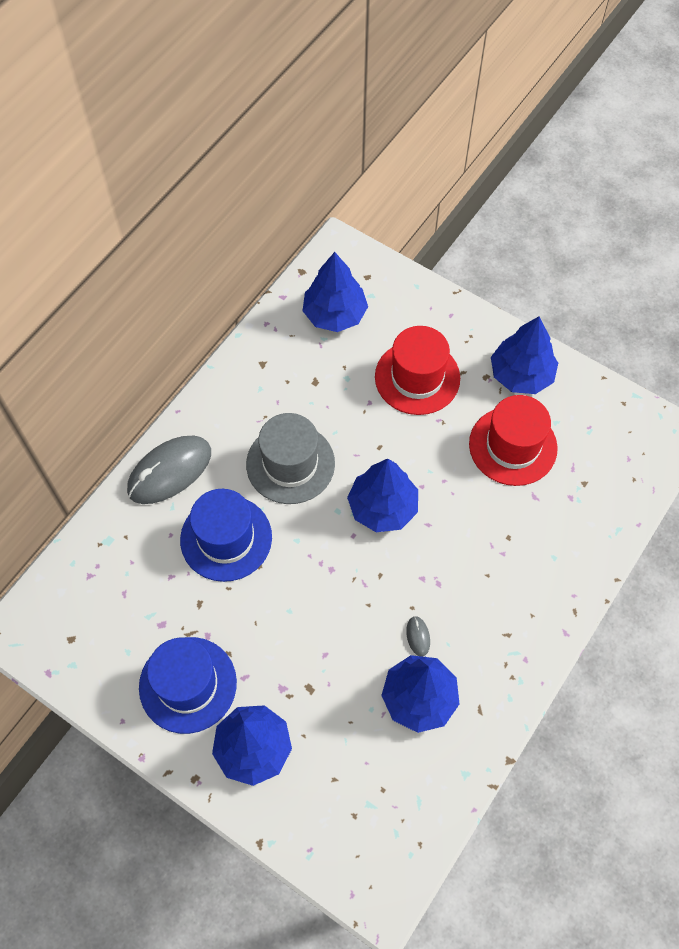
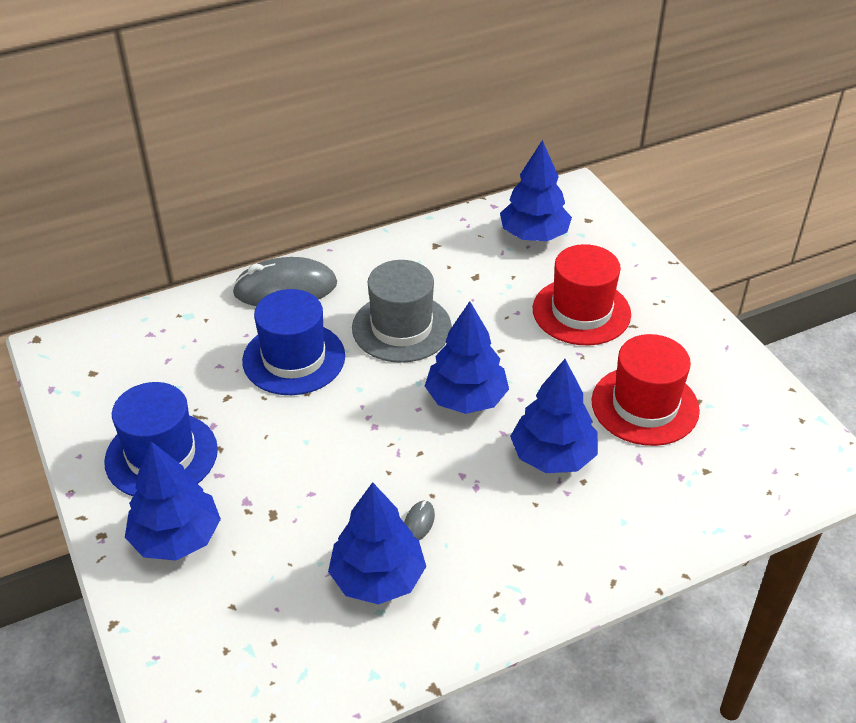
camera: 30 degrees right, 20 degrees down
blue tree [491,316,558,394] -> blue tree moved to [510,359,598,473]

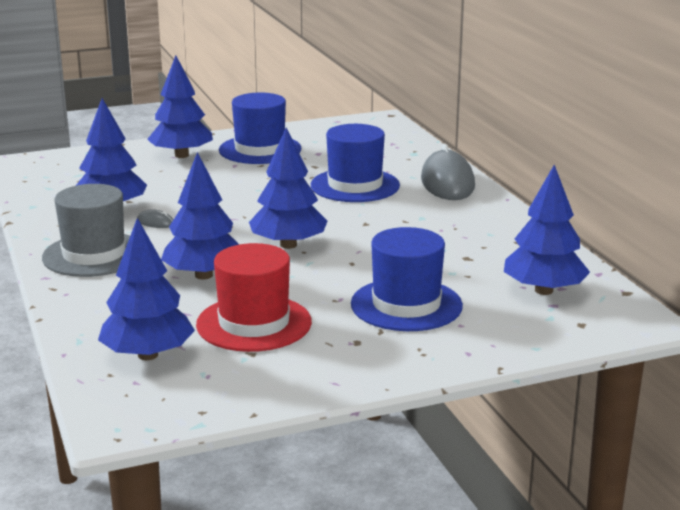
camera: 95 degrees right, 20 degrees down
grey hat [352,260,452,363] -> grey hat moved to [42,184,130,277]
red hat [533,244,631,345] -> blue hat [351,227,463,331]
none -> blue tree [98,218,195,360]

